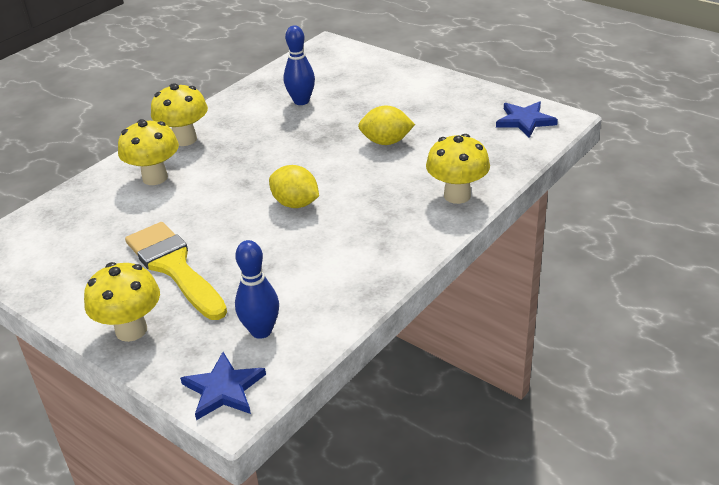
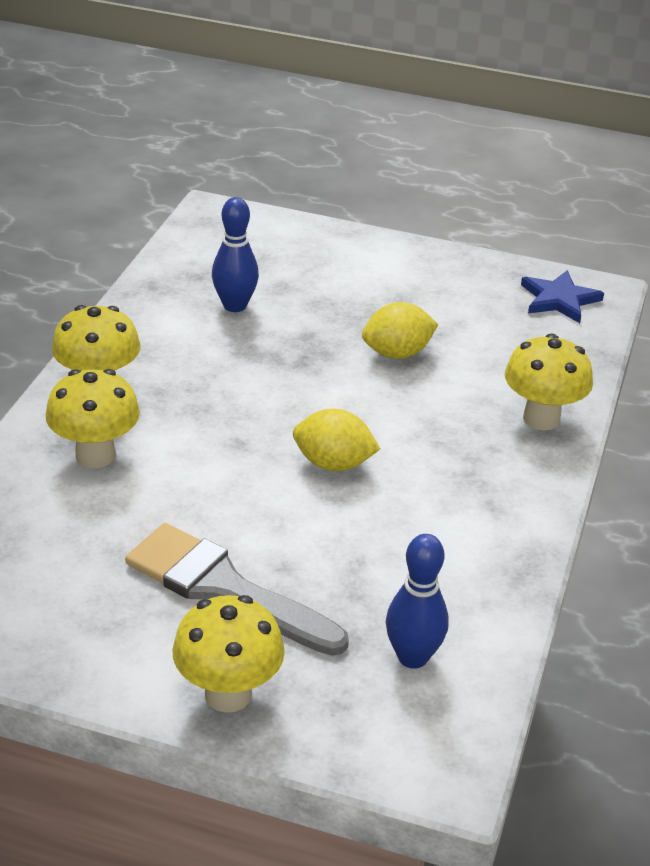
camera: 25 degrees left, 0 degrees up
yellow brush [125,222,227,320] -> grey brush [125,523,349,656]
blue star [180,352,266,420] -> none

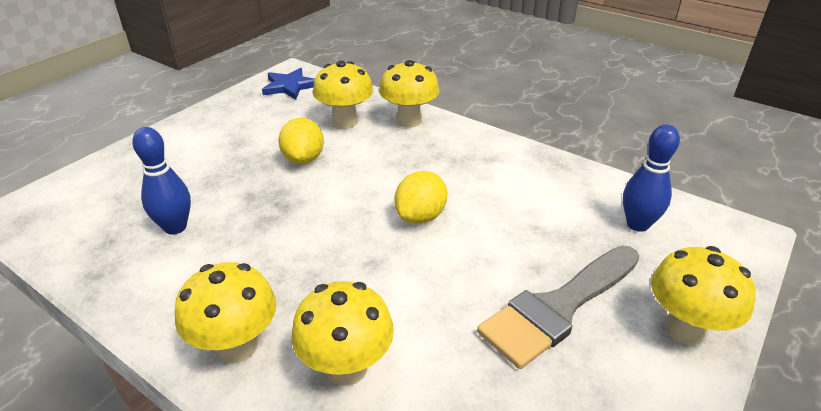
camera: 70 degrees left, 0 degrees up
none -> yellow mushroom [313,61,373,128]

